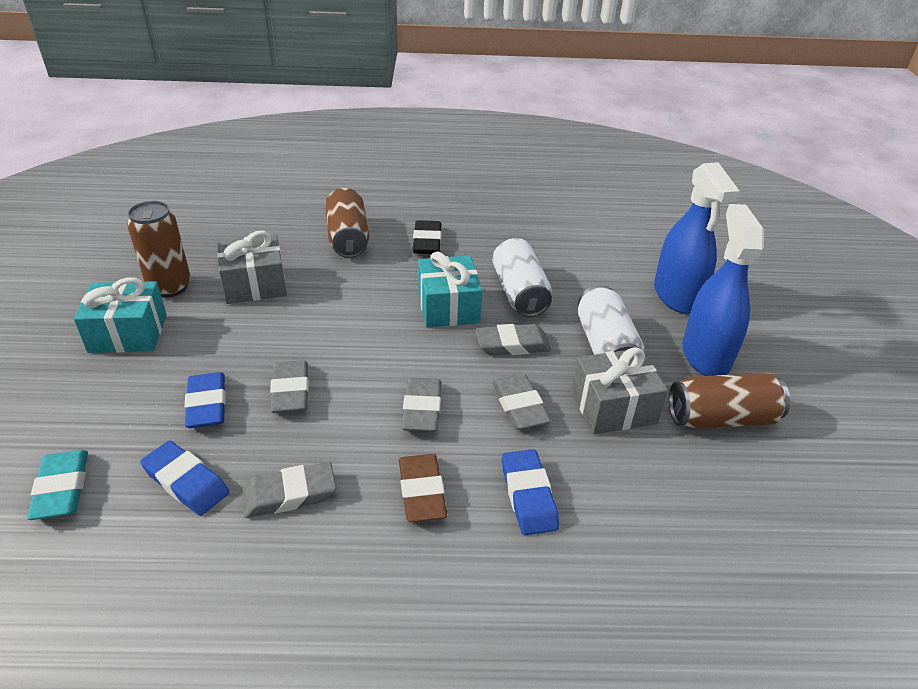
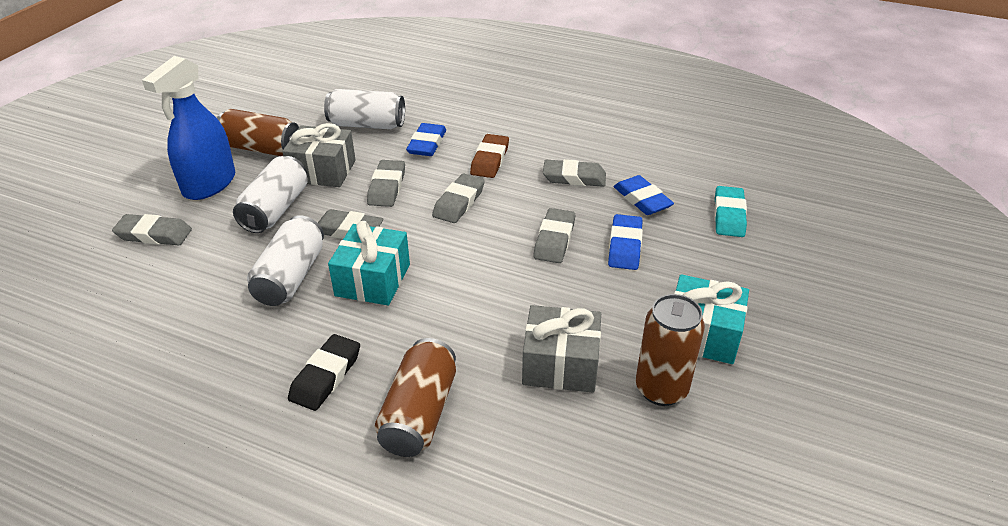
camera: 155 degrees left, 0 degrees up
blue spray bottle [654,162,740,314] -> grey eraser [112,214,192,245]
none -> white can [324,89,405,129]

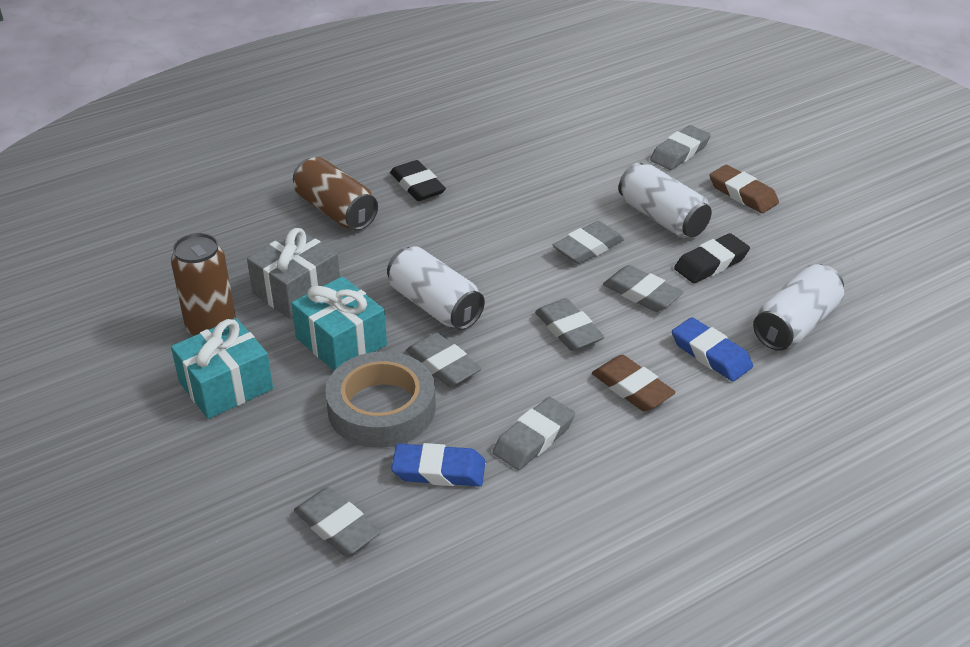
camera: 125 degrees right, 0 degrees up
blue spray bottle [142,56,235,200] -> brown eraser [709,165,779,213]
brown can [217,109,299,156] -> none
white can [247,215,324,306] -> white can moved to [387,246,485,330]
grey gift [282,123,356,187] -> black eraser [674,233,750,283]
turquoise gift [328,221,410,305] -> turquoise gift moved to [291,276,387,371]
blue eraser [608,214,643,270] -> grey tape [325,351,436,448]
turquoise eraser [714,186,747,237] -> grey eraser [294,487,381,556]

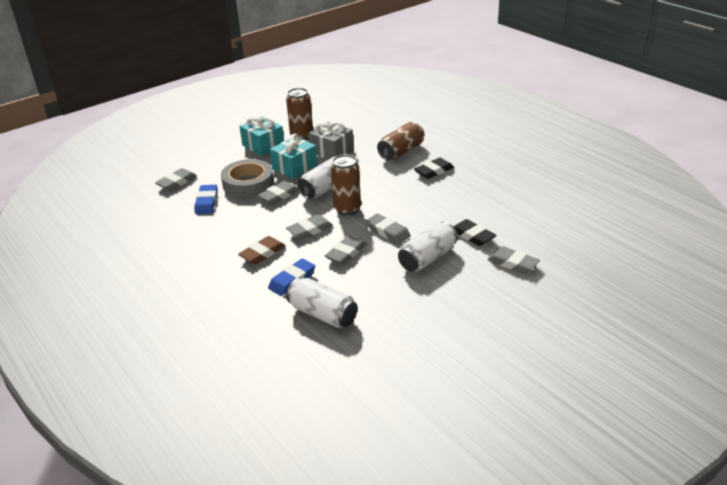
camera: 85 degrees right, 5 degrees down
grey eraser [493,397,575,470] -> none
black eraser [674,233,750,283] -> black eraser moved to [453,219,497,246]
brown eraser [709,165,779,213] -> none
none -> brown can [331,155,361,215]

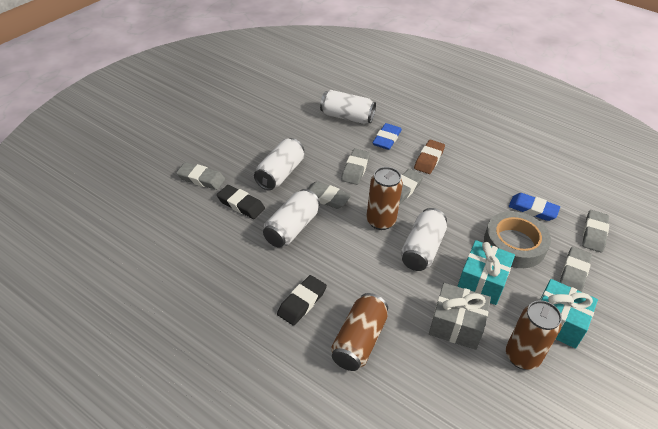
camera: 160 degrees right, 10 degrees up
blue eraser [194,185,218,214] -> blue eraser turned 45 degrees counterclockwise [509,193,560,221]
grey eraser [257,181,299,204] -> grey eraser moved to [560,247,592,292]
none -> white can [263,189,320,247]

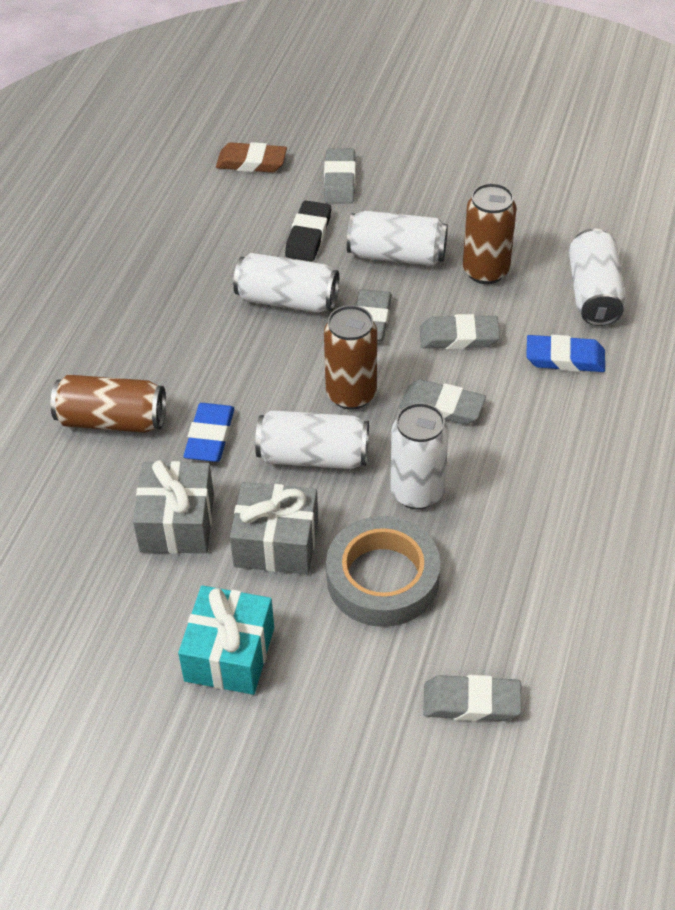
camera: 75 degrees right, 5 degrees up
black eraser [277,275,327,326] -> none
brown eraser [414,140,445,174] -> brown eraser moved to [216,142,287,173]
turquoise gift [457,240,515,305] -> grey gift [230,482,318,574]
brown can [506,300,562,370] -> brown can moved to [463,183,516,284]
blue eraser [509,193,560,221] -> blue eraser moved to [183,403,234,462]
grey eraser [560,247,592,292] -> none
none -> white can [390,403,449,509]

